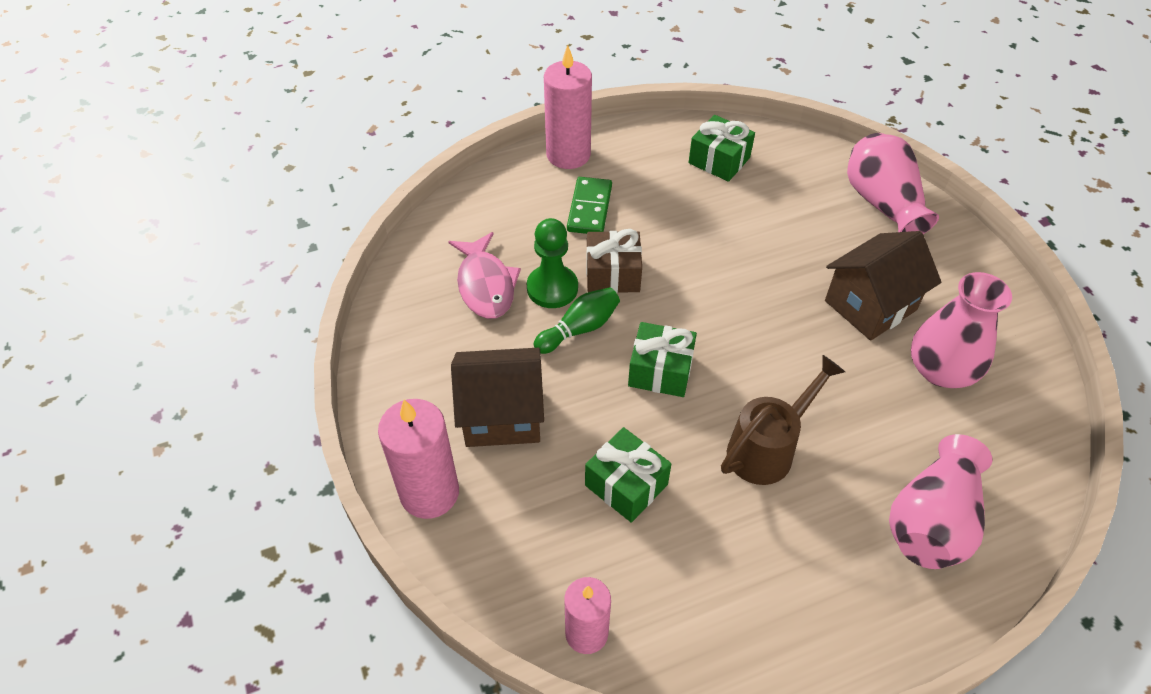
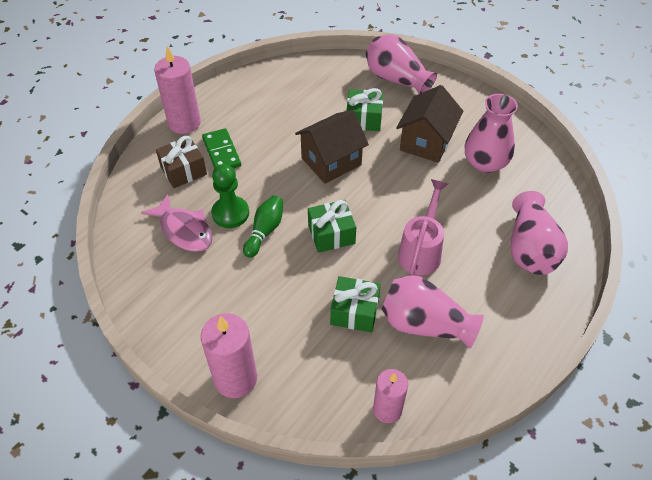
camera: 30 degrees left, 0 degrees up
brown house [451,348,544,447] -> brown house moved to [295,110,369,184]
brown gift [586,229,642,293] -> brown gift moved to [156,136,207,188]
green gift [688,115,755,182] -> green gift moved to [346,88,383,131]
brown watering can [721,355,845,485] -> pink watering can [398,179,448,275]
none -> pink vase [382,275,484,349]

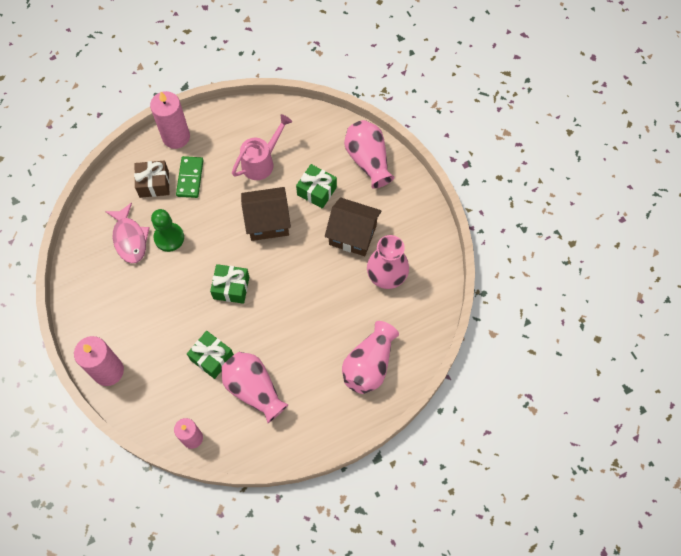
camera: 25 degrees right, 15 degrees up
green bowling pin [243,196,283,258] -> none
brown house [396,85,464,163] -> brown house turned 60 degrees clockwise [325,197,382,256]
pink watering can [398,179,448,275] -> pink watering can moved to [232,114,292,180]

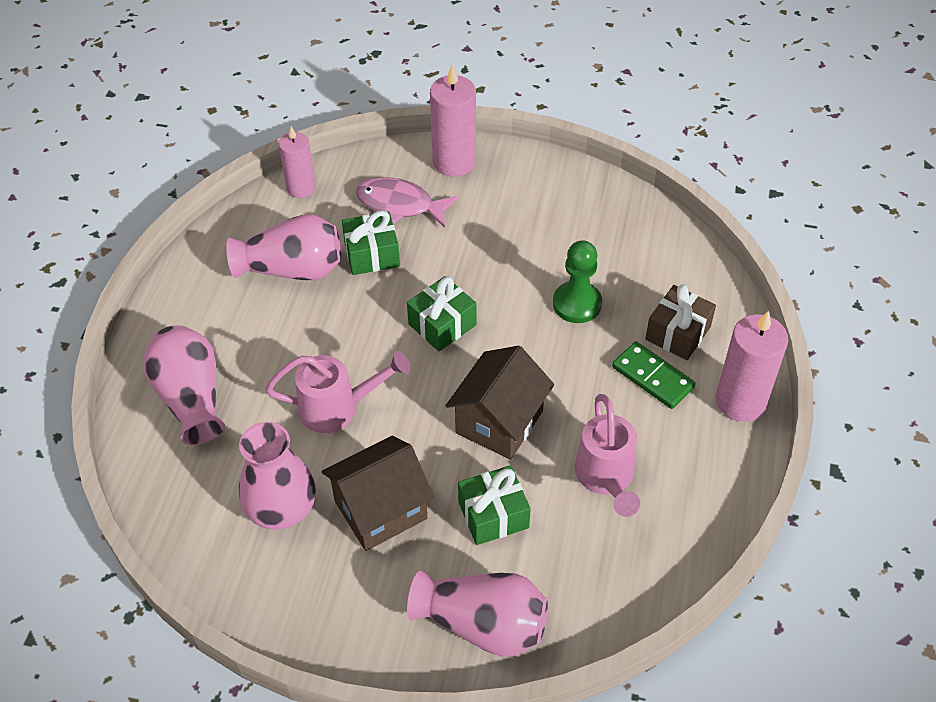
camera: 130 degrees right, 15 degrees down
pink fish [105,203,150,263] -> pink fish moved to [356,177,458,228]
none -> pink watering can [266,351,411,433]

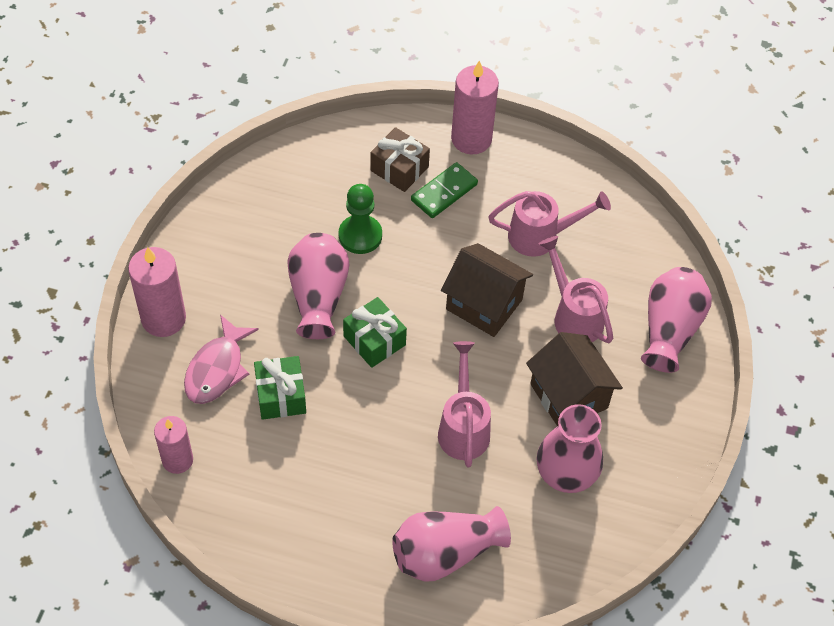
camera: 90 degrees left, 5 degrees up
pink vase [226,214,341,280] -> pink vase moved to [287,233,349,339]
green gift [458,465,531,545] -> pink watering can [539,236,613,343]

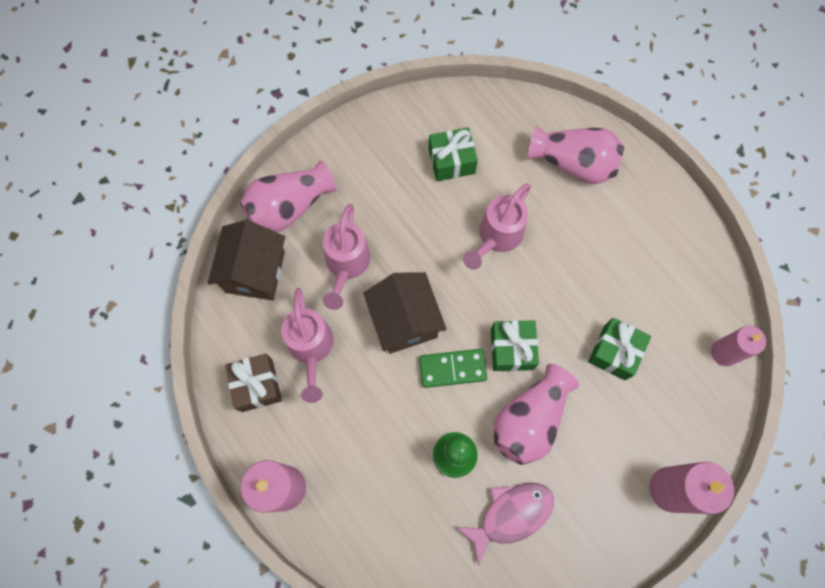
camera: 140 degrees left, 15 degrees up
pink fish [184,315,259,404] -> pink fish moved to [456,483,554,566]
brown gift [370,127,430,192] -> brown gift moved to [225,354,282,412]
green domino [411,162,478,218] -> green domino moved to [419,349,487,388]
pink watering can [488,191,611,257] -> pink watering can turned 135 degrees counterclockwise [281,288,333,403]
brown house [526,332,623,426] -> brown house moved to [207,220,285,301]
pink vase [537,404,603,493] -> green gift [428,127,478,181]

